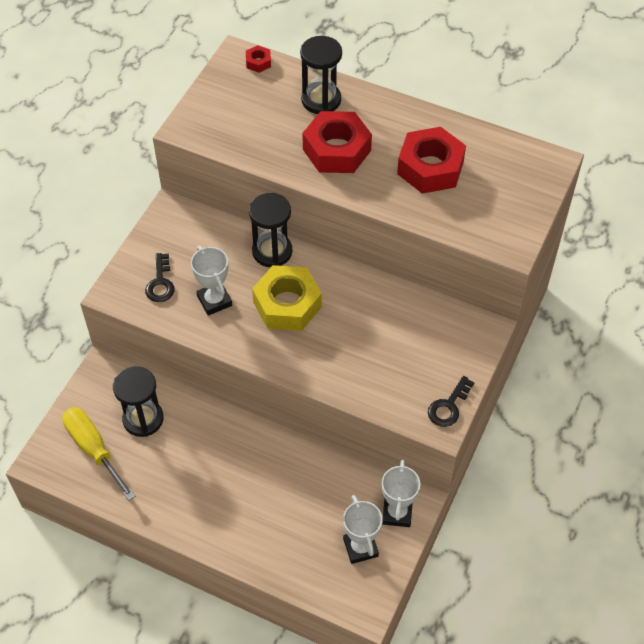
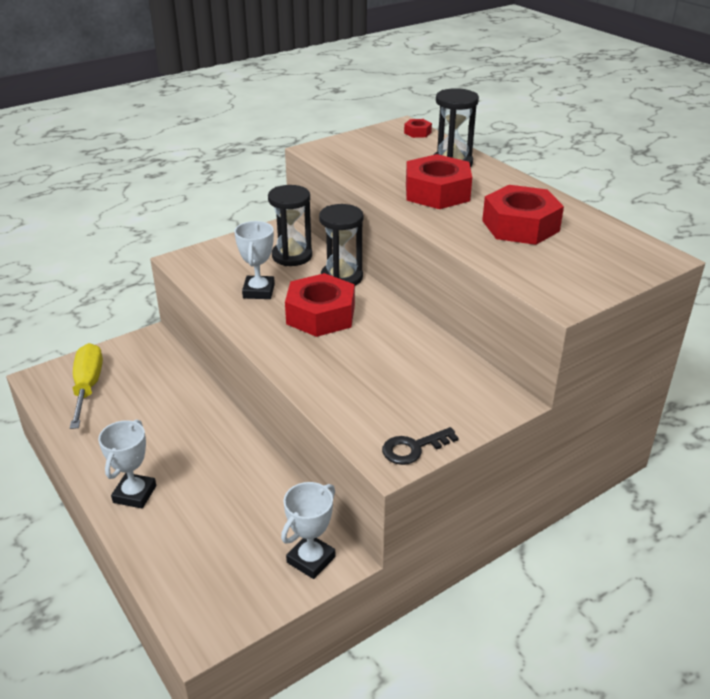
camera: 30 degrees right, 20 degrees down
black hourglass [113,366,164,437] -> black hourglass moved to [268,185,312,266]
black key [145,253,175,302] -> none
yellow nut [252,265,322,331] -> red nut [285,273,355,337]
white trophy [343,495,383,564] -> white trophy moved to [98,419,156,508]

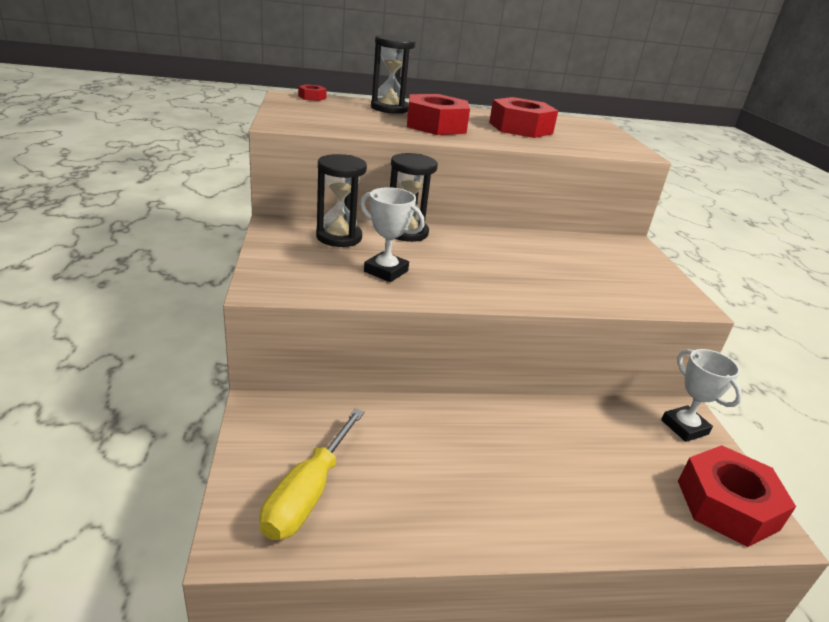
camera: 65 degrees left, 5 degrees down
yellow screwdriver [70,343,103,429] -> yellow screwdriver turned 90 degrees counterclockwise [260,408,364,540]
white trophy [98,419,156,508] -> none
red nut [285,273,355,337] -> red nut moved to [678,445,796,547]
black key [382,427,459,465] -> none

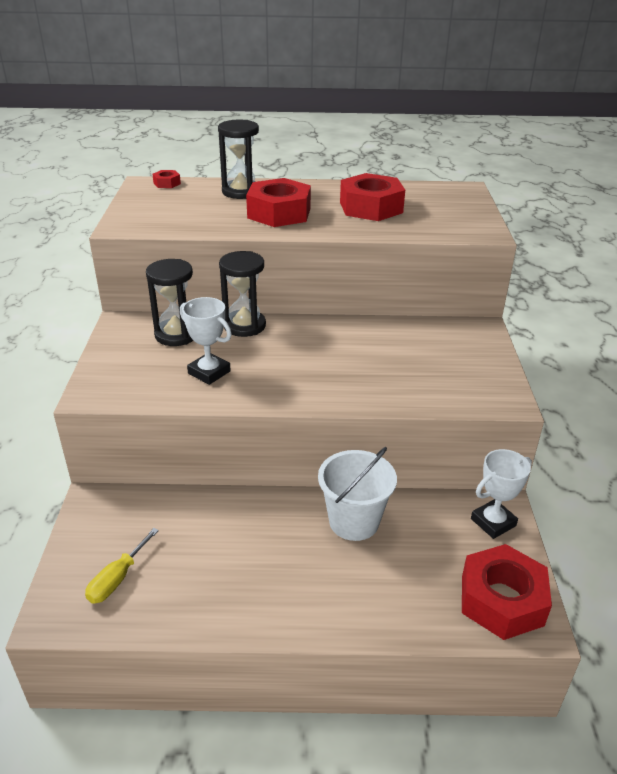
camera: 10 degrees right, 5 degrees up
yellow screwdriver [260,408,364,540] -> yellow screwdriver [85,528,159,604], size x0.65
white trophy [661,349,742,442] -> white trophy turned 75 degrees clockwise [471,449,532,539]
none -> white bucket [318,447,397,541]

